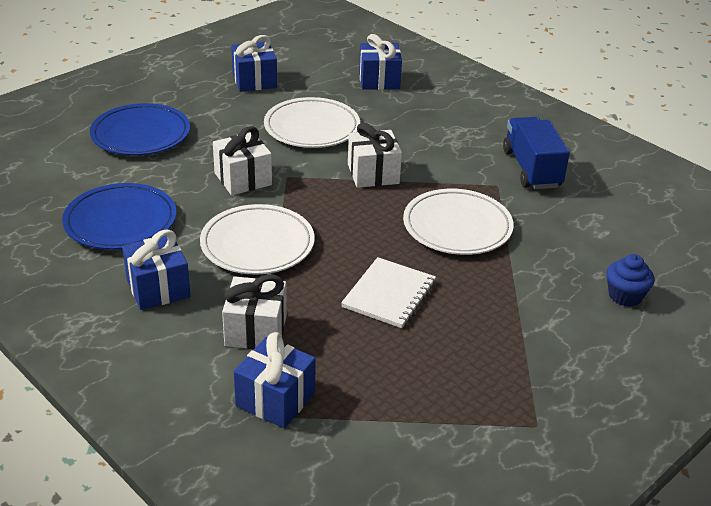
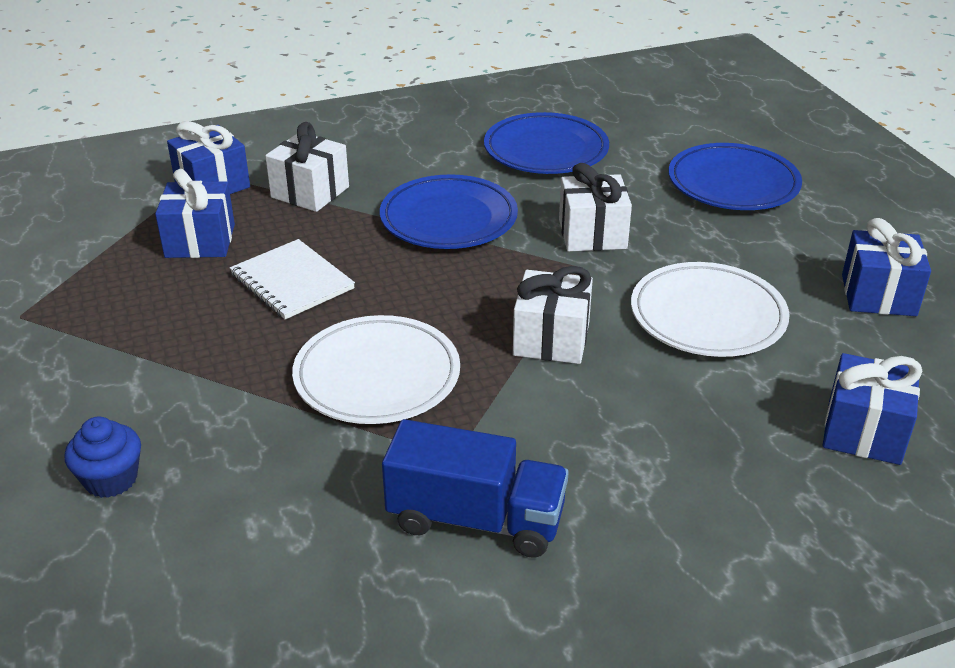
camera: 115 degrees right, 0 degrees up
blue gift [122,229,191,310] -> blue gift moved to [155,169,235,258]
white plate [200,204,315,274] -> blue plate [380,174,518,249]

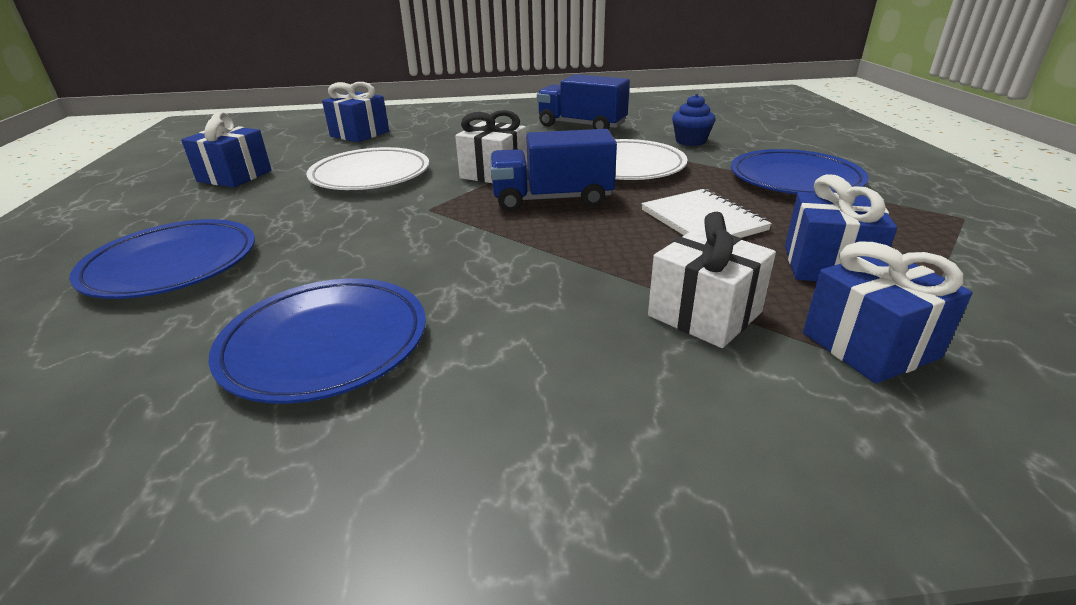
camera: 165 degrees left, 5 degrees down
blue cupcake [64,416,141,498] -> blue cupcake moved to [672,94,716,146]
blue plate [380,174,518,249] -> blue plate moved to [731,149,869,194]
white gift [559,163,632,252] -> none
none -> blue truck [490,129,617,211]

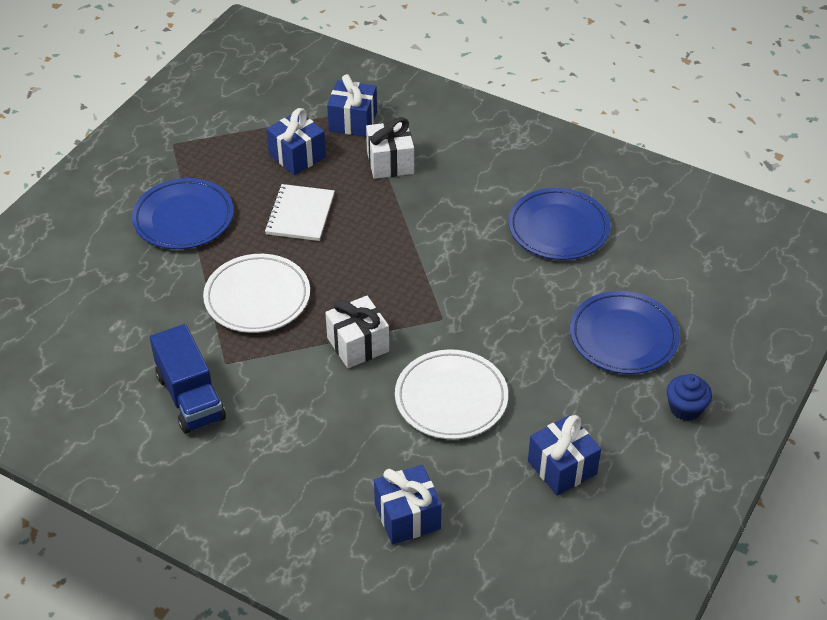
camera: 145 degrees left, 15 degrees up
blue truck [490,129,617,211] -> none
blue cupcake [672,94,716,146] -> blue cupcake moved to [667,374,712,421]

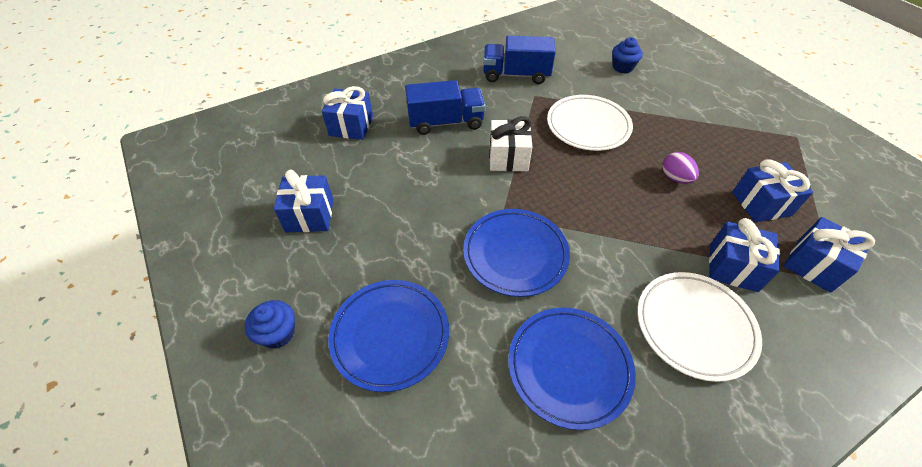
camera: 120 degrees right, 5 degrees up
blue plate [132,178,234,249] -> blue plate moved to [463,209,570,297]
white notebook [265,184,335,241] -> purple egg [662,152,699,184]
white gift [366,117,414,179] -> blue gift [709,218,780,292]
white plate [395,349,508,439] -> white plate moved to [637,272,762,382]
none -> blue truck [405,80,486,135]
none -> blue cupcake [612,37,643,73]

